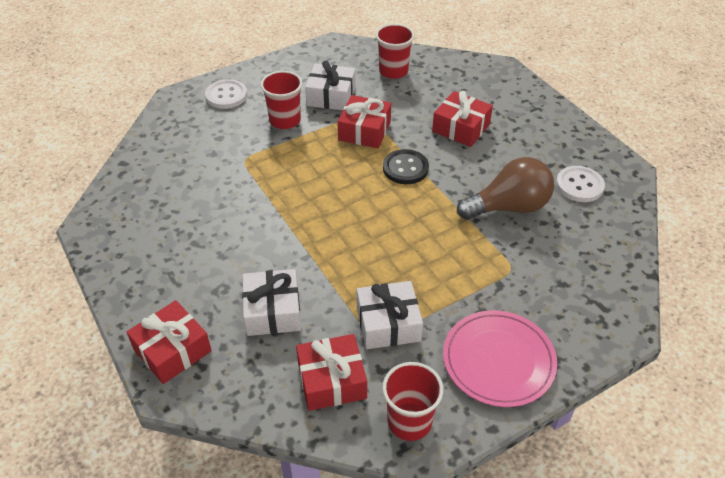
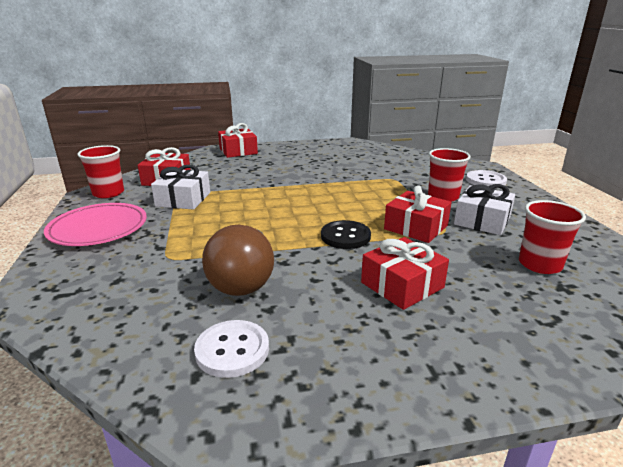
camera: 110 degrees right, 20 degrees down
white gift [242,269,301,336] -> none

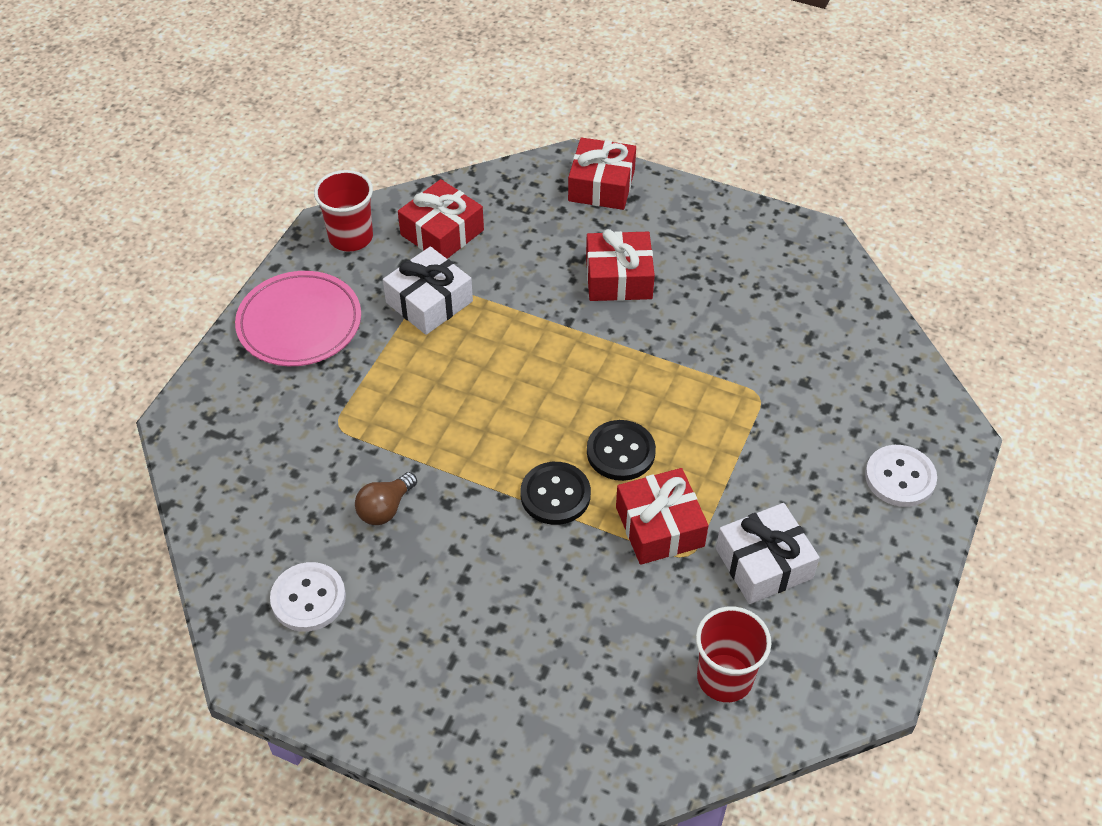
camera: 35 degrees right, 25 degrees up
brown light bulb [202,225,274,296] -> brown light bulb [355,472,417,525], size x0.53
red gift [361,237,449,310] -> red gift moved to [586,229,655,301]
red cup [428,148,471,202] -> none
none -> black button [587,420,656,481]

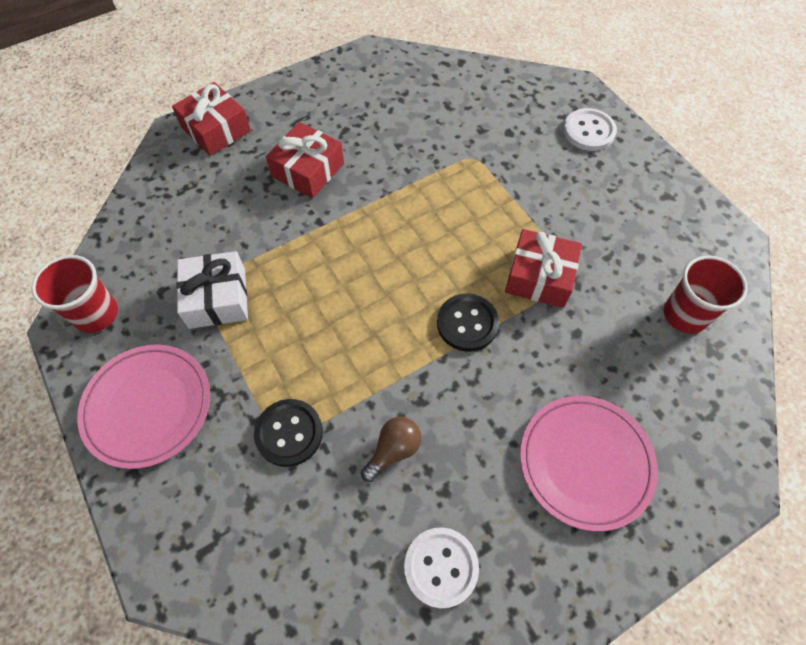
camera: 55 degrees left, 10 degrees up
brown light bulb [355,472,417,525] -> brown light bulb turned 120 degrees counterclockwise [361,417,421,482]
red gift [398,179,484,259] -> none
black button [587,420,656,481] -> black button moved to [254,399,323,467]
white gift [716,503,820,604] -> none
none -> pink plate [520,396,658,531]

